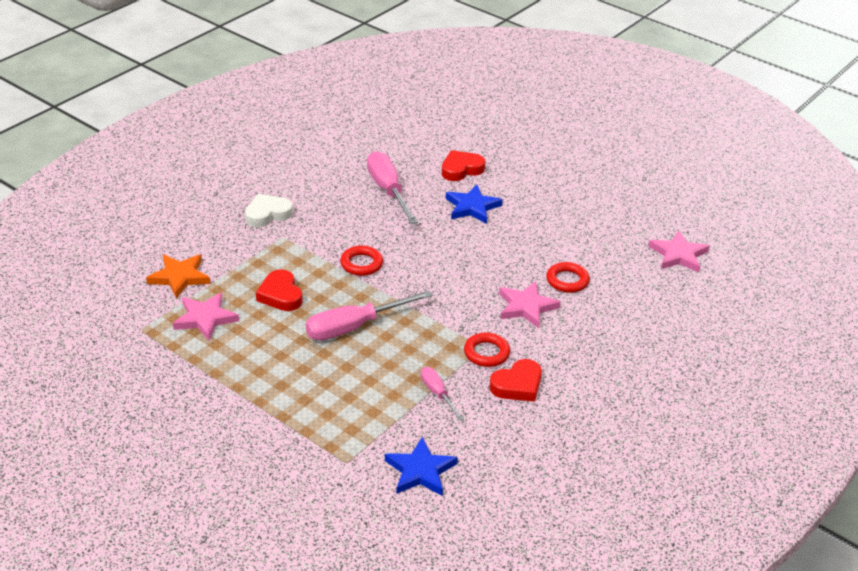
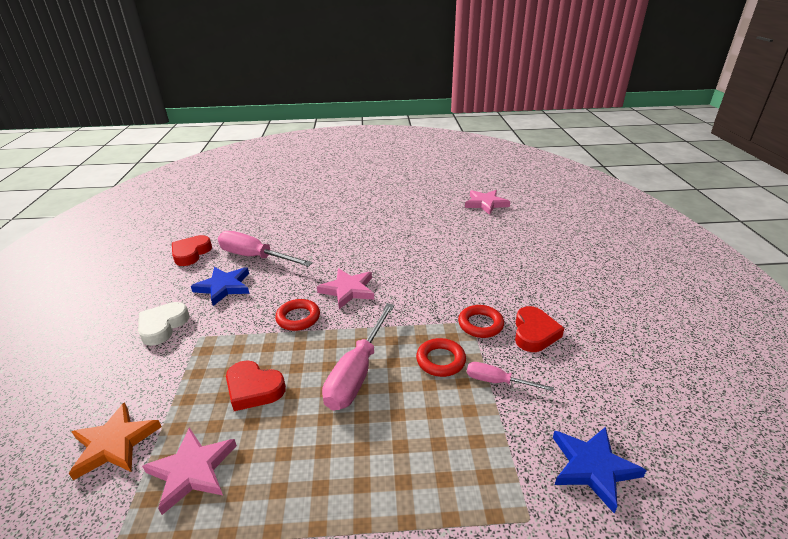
camera: 40 degrees left, 5 degrees down
red heart [442,150,485,181] -> red heart moved to [172,235,212,266]
blue star [446,185,503,224] -> blue star moved to [191,267,249,306]
pink star [499,281,561,328] -> pink star moved to [317,268,374,309]
red ring [546,262,590,293] -> red ring moved to [416,338,466,377]

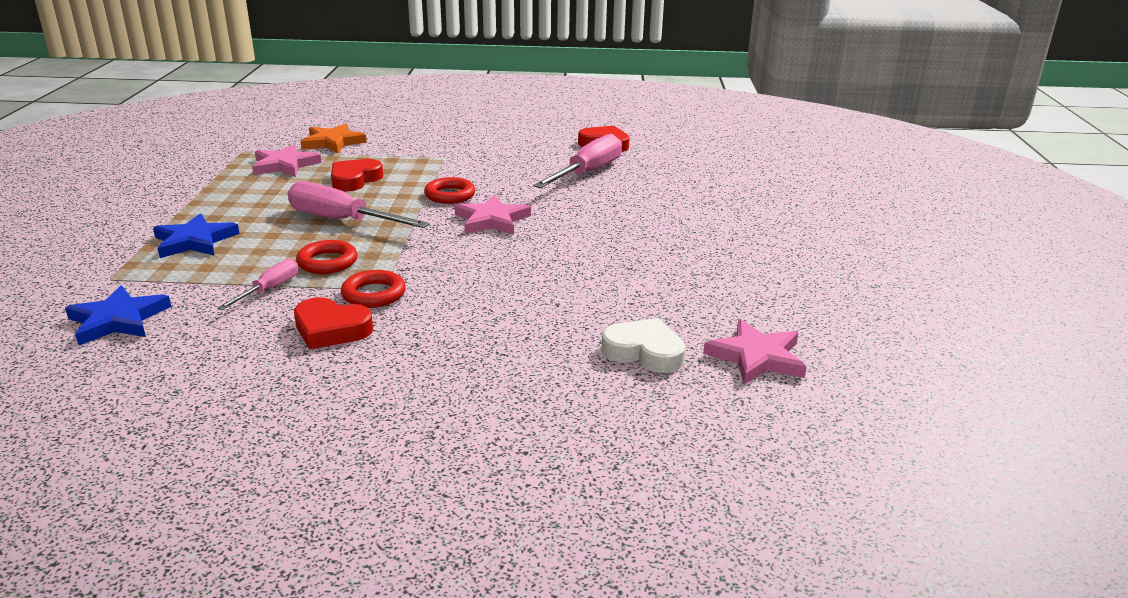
camera: 95 degrees right, 5 degrees down
white heart [138,302,190,346] -> white heart moved to [602,318,685,373]
blue star [191,267,249,306] -> blue star moved to [153,213,240,258]

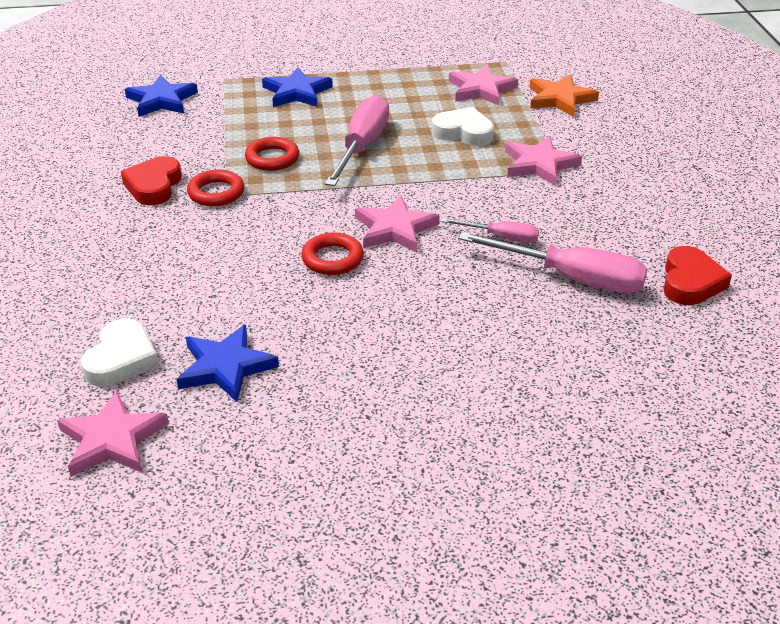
camera: 80 degrees right, 10 degrees up
pink screwdriver [217,259,298,310] -> pink screwdriver moved to [441,218,539,243]
red heart [331,159,383,192] -> white heart [432,107,494,146]
red ring [424,177,475,204] -> red ring moved to [301,233,364,275]
none -> blue star [177,325,279,402]
none -> pink star [505,136,582,186]

